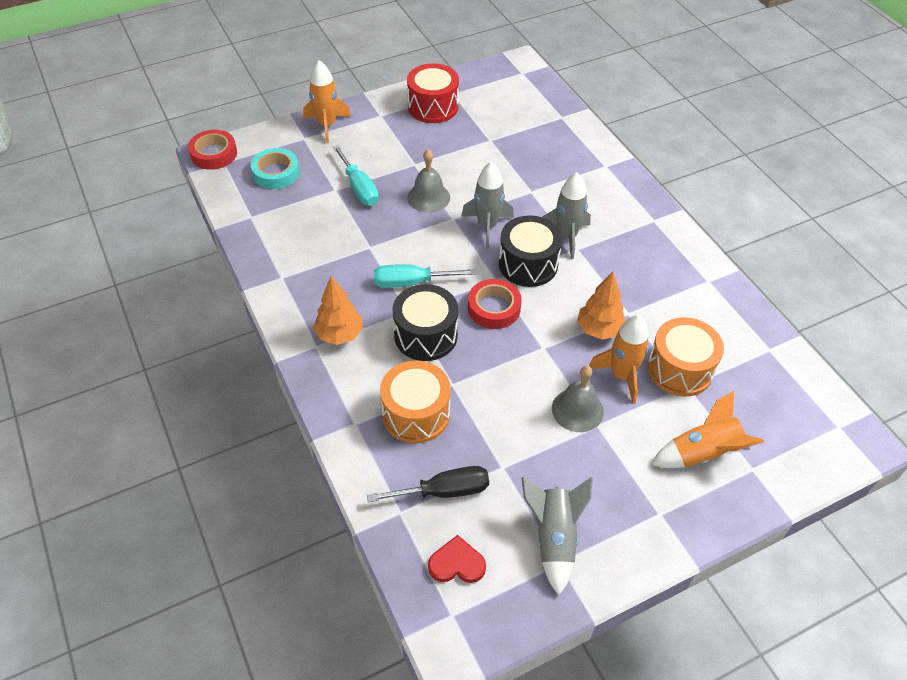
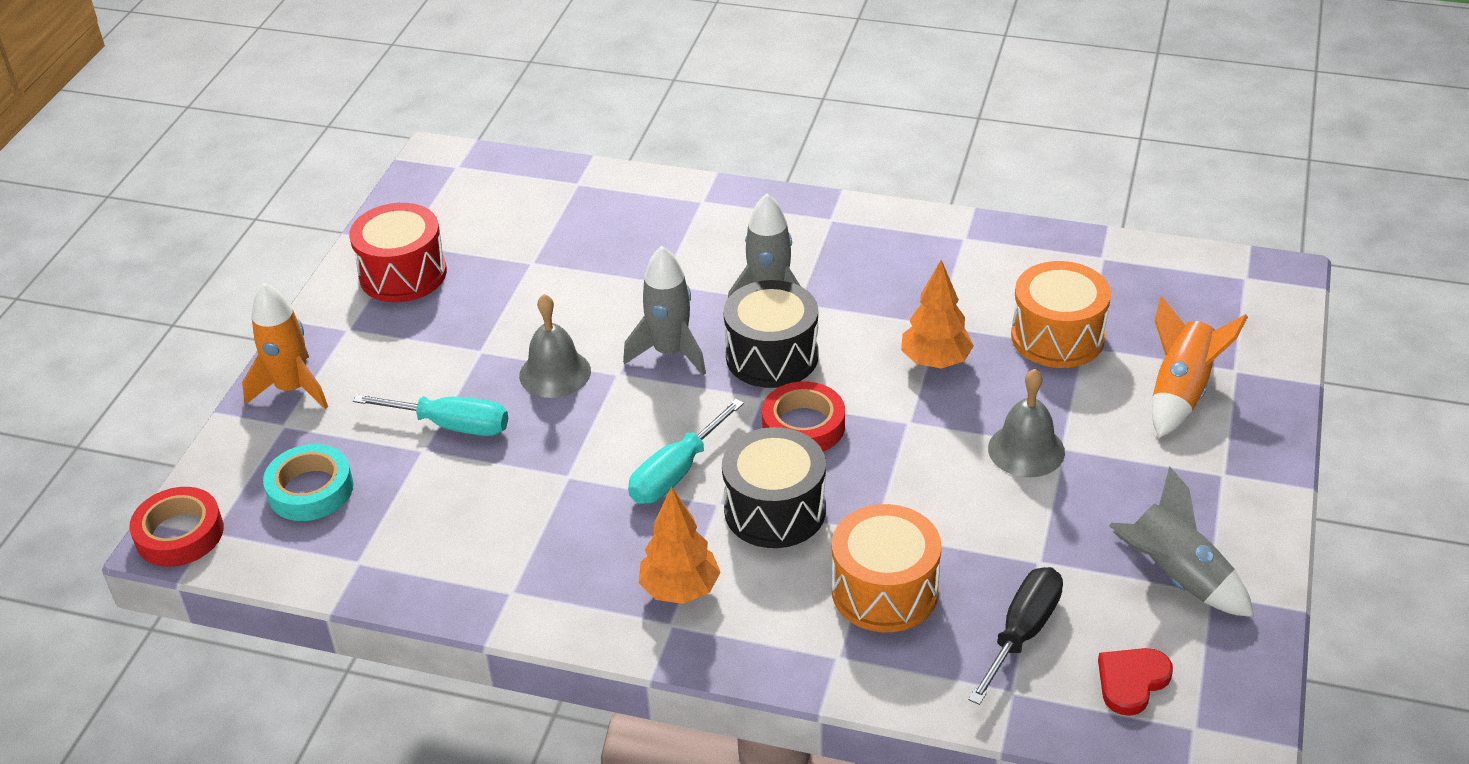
camera: 45 degrees left, 10 degrees down
orange rocket [589,315,649,404] -> none

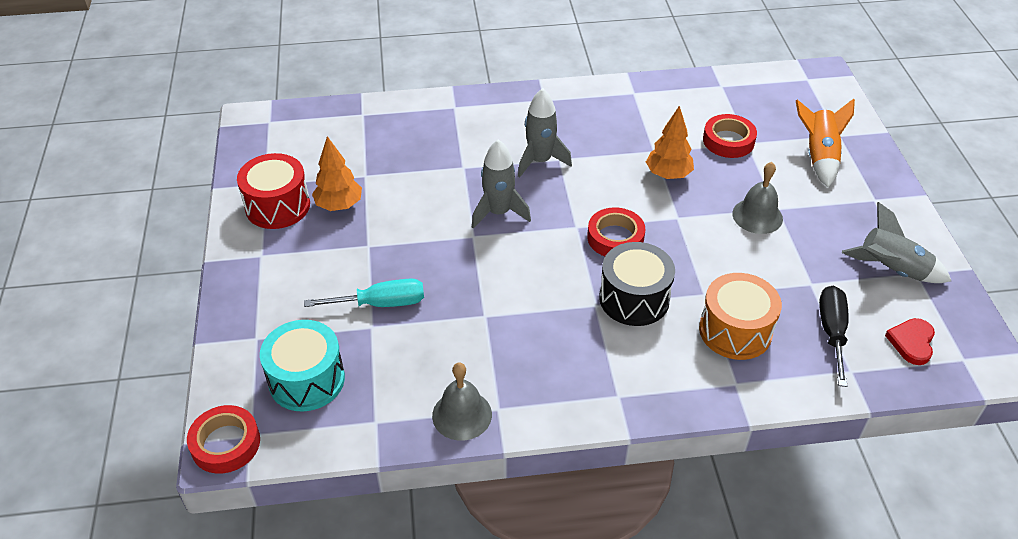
camera: 25 degrees left, 5 degrees up
orange rocket [242,283,328,409] -> none
turquoise tape [263,444,353,521] -> turquoise drum [260,320,345,411]
grey bell [519,294,591,398] -> grey bell moved to [432,362,492,441]
turquoise screwdriver [628,399,744,504] -> none
orange tree [639,486,721,604] -> orange tree moved to [312,136,362,211]
black drum [723,280,819,388] -> none
orange drum [1011,261,1111,368] -> red tape [703,114,757,158]

